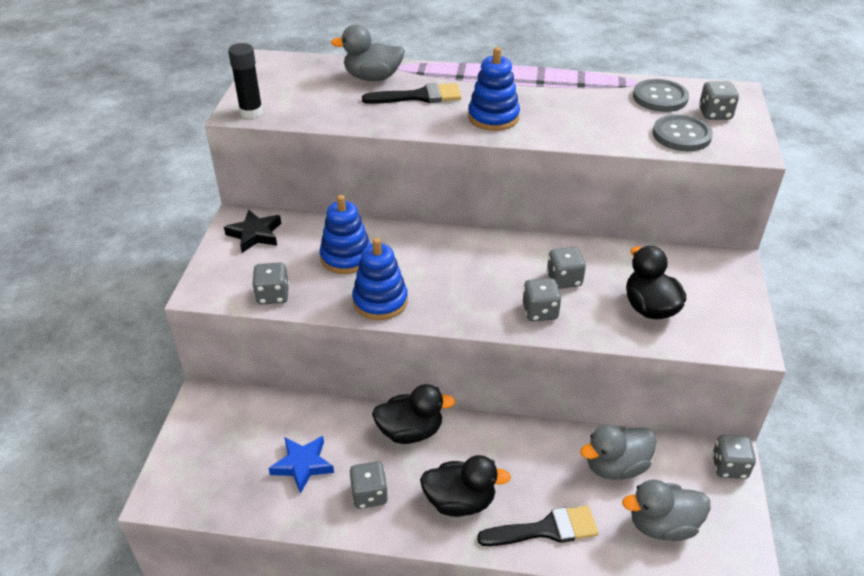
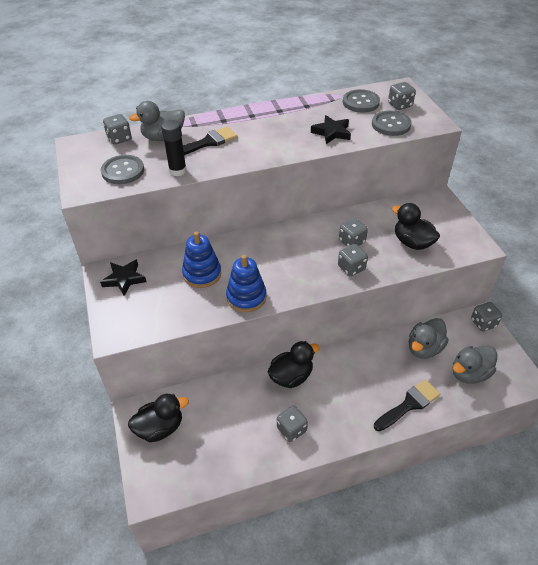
camera: 25 degrees left, 5 degrees up
black glue stick [228,43,263,118] -> black glue stick moved to [161,120,187,176]
grey dice [252,262,289,304] -> grey dice moved to [103,114,132,144]
blue star [268,436,334,494] -> none
black duck [420,455,511,517] -> black duck moved to [128,394,189,442]
blue stacking toy [468,47,520,131] -> none
none -> grey button [101,155,144,184]
none -> black star [311,115,351,144]

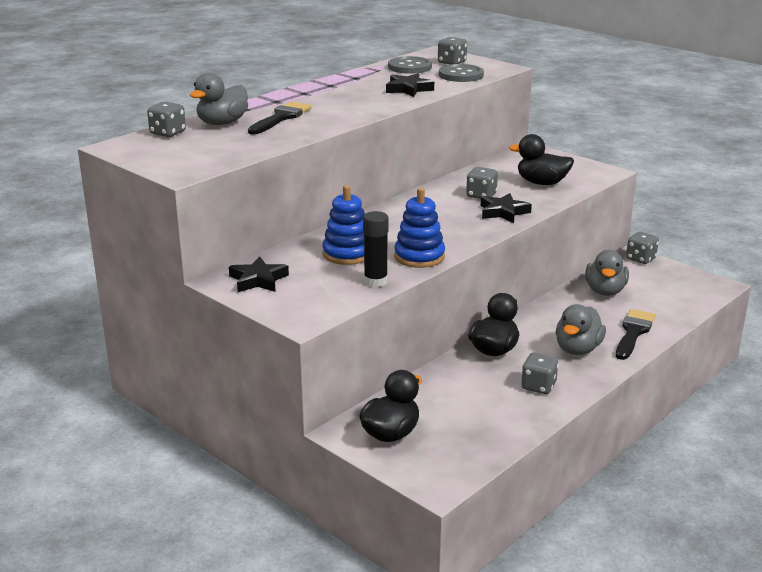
camera: 30 degrees left, 20 degrees down
grey button [101,155,144,184] -> none
black glue stick [161,120,187,176] -> black glue stick moved to [363,211,388,287]
grey dice [338,244,368,276] -> black star [481,193,532,223]
grey duck [453,345,497,384] -> grey duck moved to [556,304,606,355]

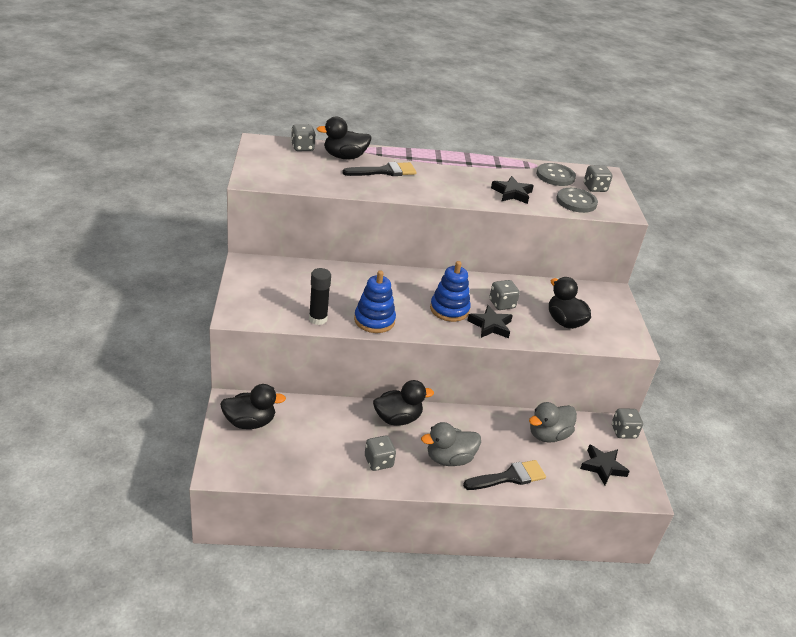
camera: 40 degrees right, 10 degrees up
grey duck [190,73,248,125] -> black duck [317,117,372,159]
black star [229,256,289,292] -> black star moved to [580,444,630,485]
blue stacking toy [322,185,365,265] -> blue stacking toy moved to [430,261,471,322]

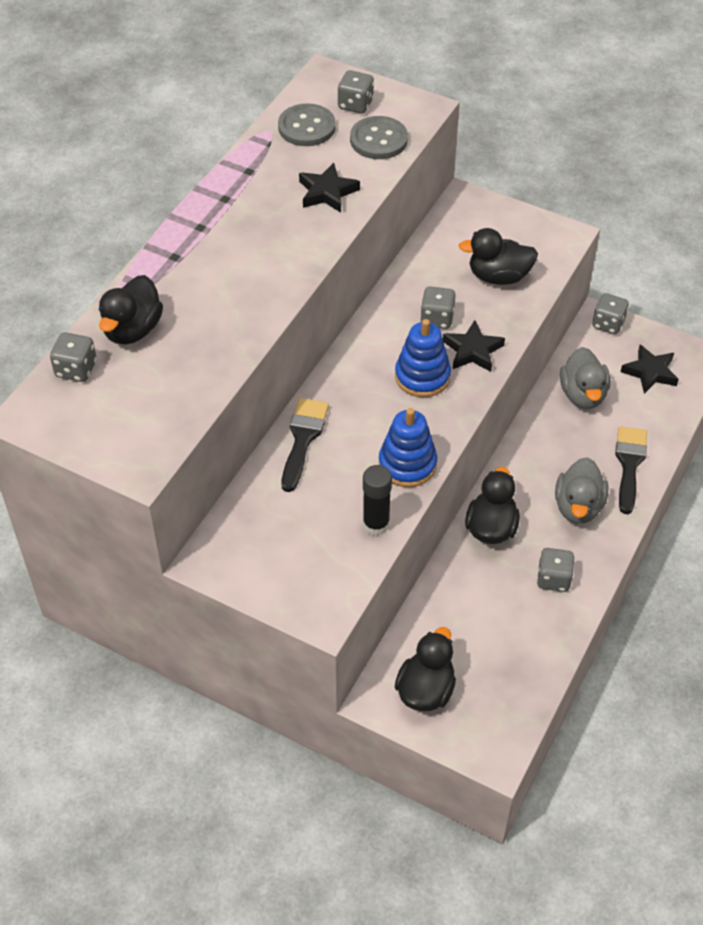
camera: 55 degrees left, 15 degrees up
black brush [342,162,417,176] -> black brush moved to [282,398,329,492]

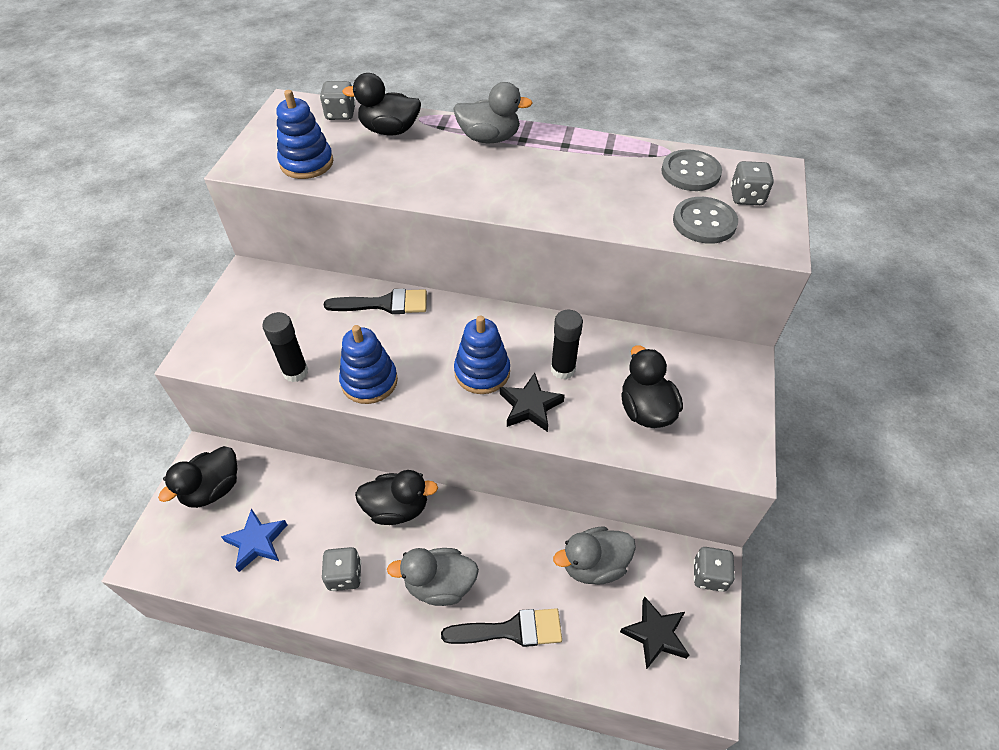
camera: 75 degrees right, 0 degrees up
black star [299,163,360,213] -> none
black duck [395,627,456,711] -> black duck turned 120 degrees clockwise [158,446,238,508]
grey dice [420,286,456,329] -> black glue stick [551,310,583,379]
none -> blue star [221,508,288,572]
none -> blue stacking toy [276,90,333,179]
none -> grey duck [453,82,533,143]

